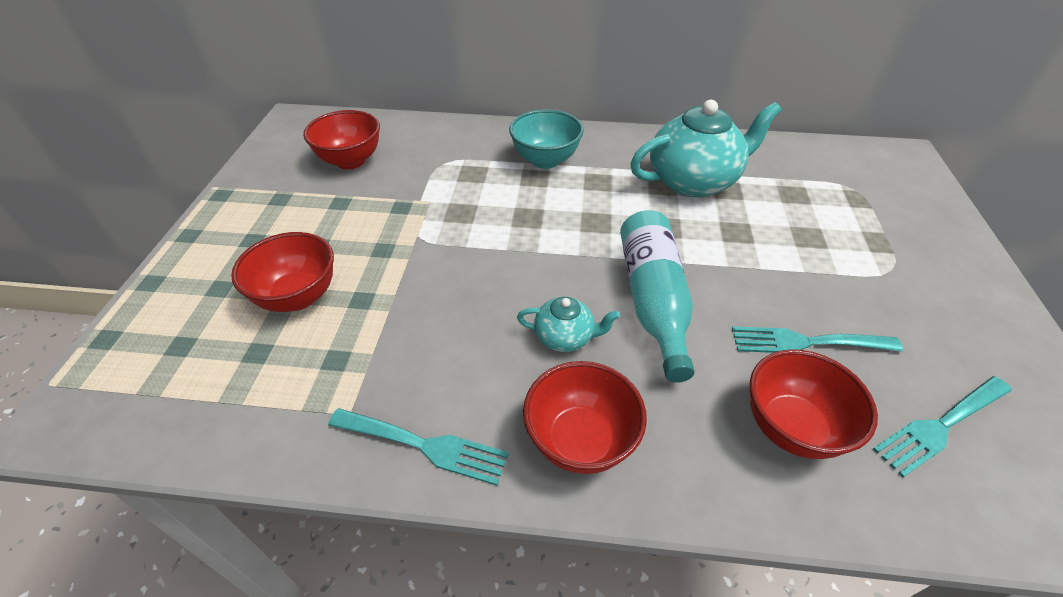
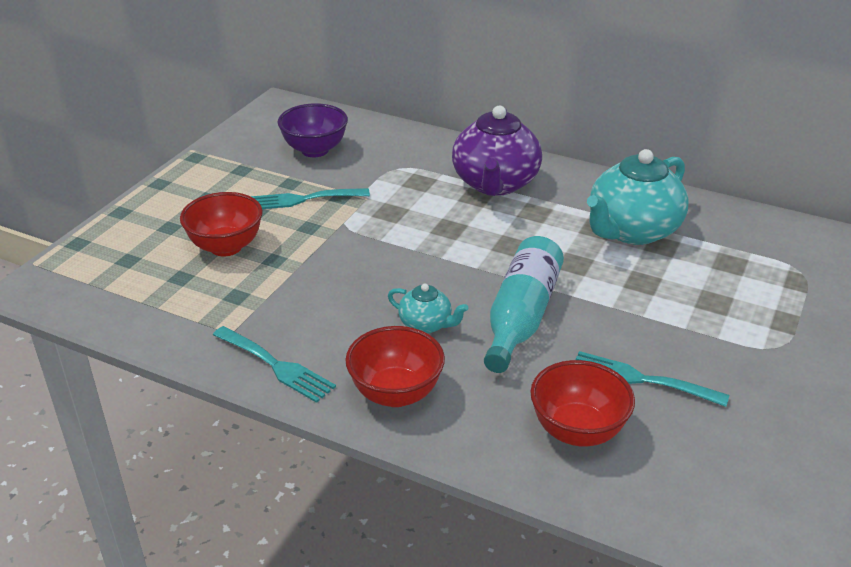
camera: 20 degrees right, 10 degrees down
red bowl [303,110,380,169] -> purple bowl [277,103,348,157]
turquoise bowl [509,109,584,169] -> purple teapot [452,106,542,196]
turquoise teapot [630,100,782,197] -> turquoise teapot turned 135 degrees clockwise [587,149,688,245]
turquoise fork [873,376,1012,477] -> turquoise fork moved to [251,188,370,209]

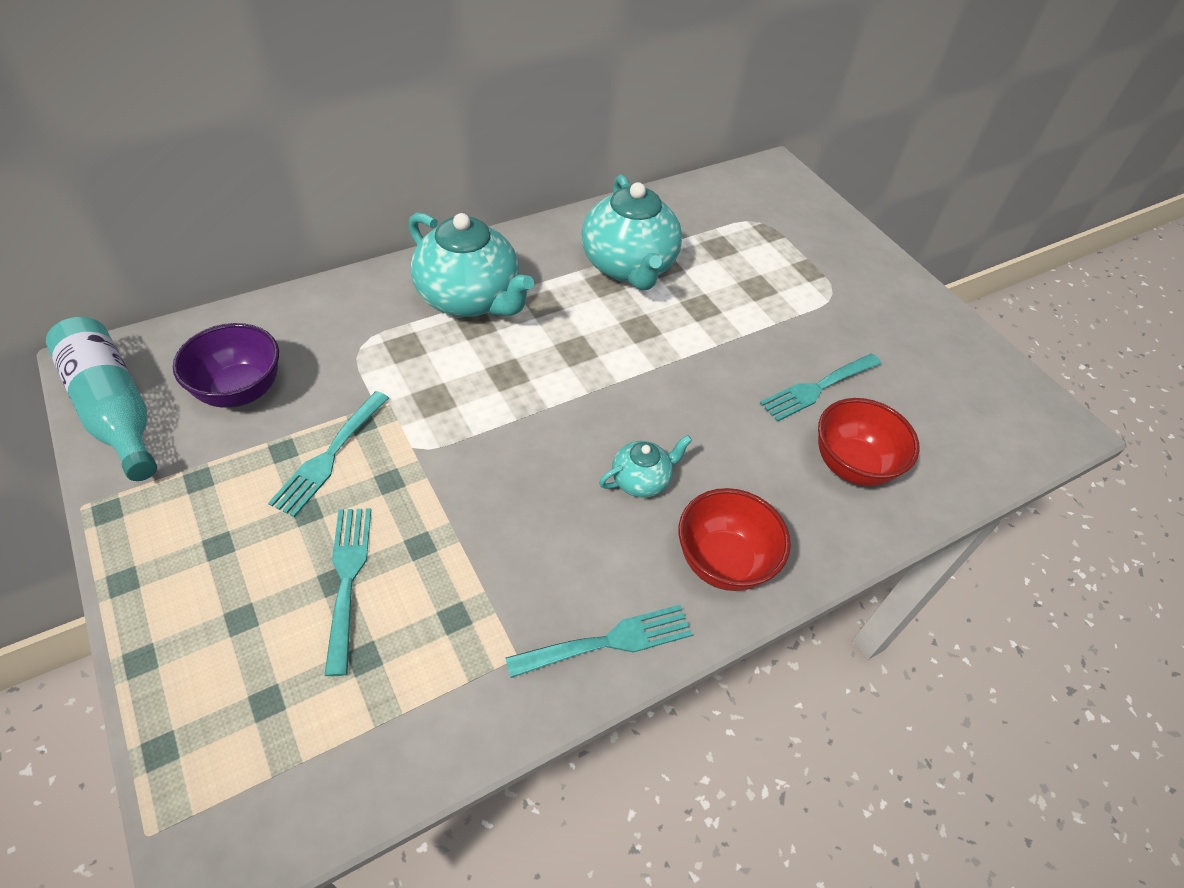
camera: 60 degrees left, 15 degrees up
red bowl [180,192,263,256] -> turquoise fork [324,508,371,676]
purple teapot [452,106,542,196] -> turquoise teapot [409,213,534,317]
turquoise bottle [484,236,564,373] -> turquoise bottle moved to [46,317,157,481]

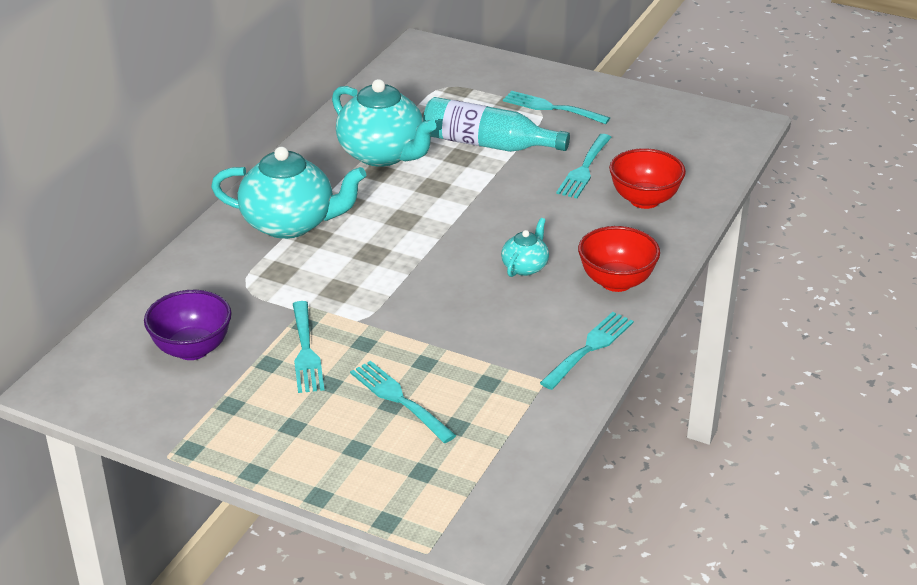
camera: 30 degrees left, 15 degrees down
turquoise bottle [46,317,157,481] -> turquoise bottle moved to [423,97,570,152]
none -> turquoise fork [503,91,610,124]

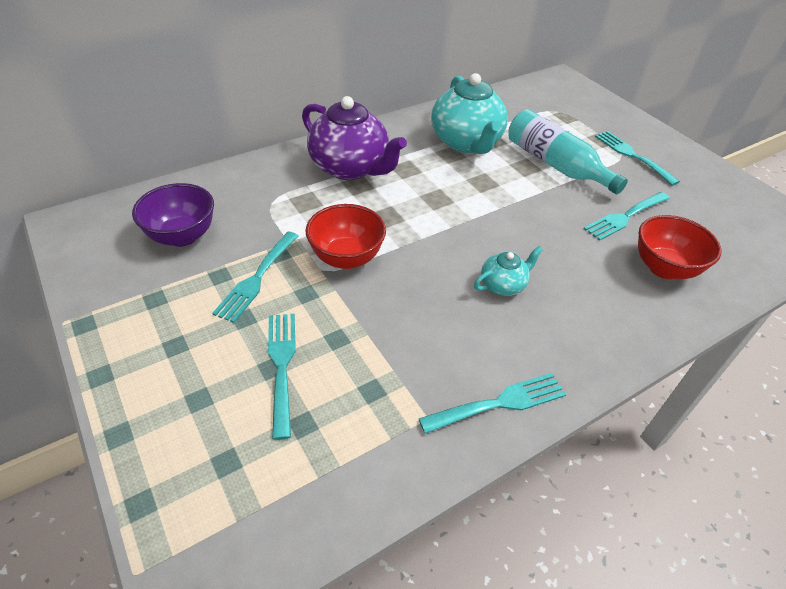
camera: 30 degrees right, 10 degrees up
turquoise teapot [211,147,366,239] -> purple teapot [302,96,407,180]
red bowl [578,226,660,292] -> red bowl moved to [305,204,386,269]

